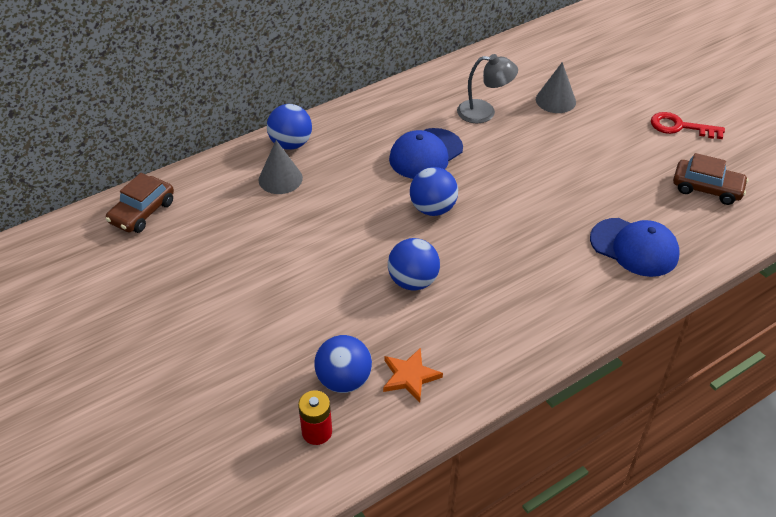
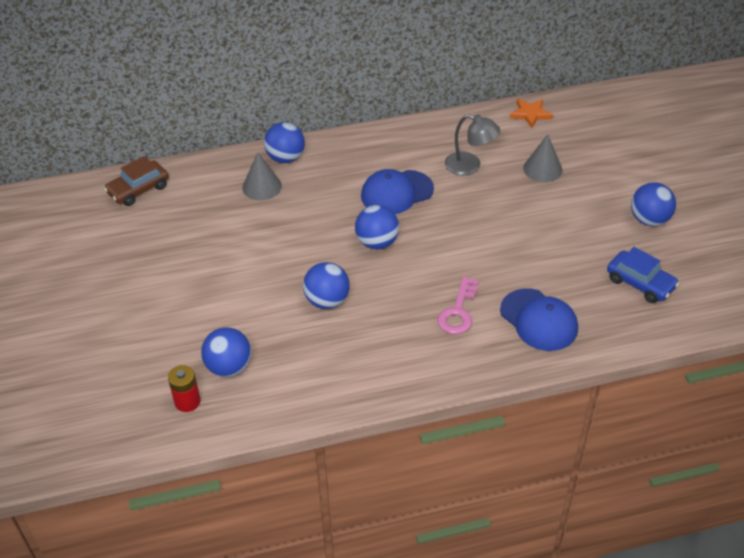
camera: 20 degrees right, 0 degrees up
orange star [383,348,443,403] -> orange star moved to [510,99,553,128]
red key [651,112,725,139] -> blue ball [631,183,676,226]
brown car [673,153,749,205] -> blue car [607,247,679,303]
none -> pink key [437,276,479,334]

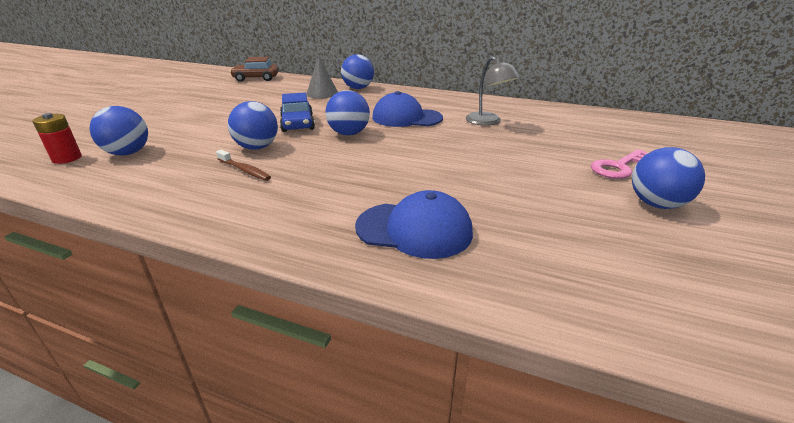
camera: 35 degrees right, 15 degrees down
pink key [437,276,479,334] -> pink key moved to [591,149,648,179]
blue cap [500,289,578,351] -> blue cap turned 75 degrees counterclockwise [355,190,473,259]
orange star [510,99,553,128] -> none
grey cone [523,134,562,182] -> none
blue car [607,247,679,303] -> blue car moved to [280,92,315,132]
none -> brown toothbrush [216,150,271,181]

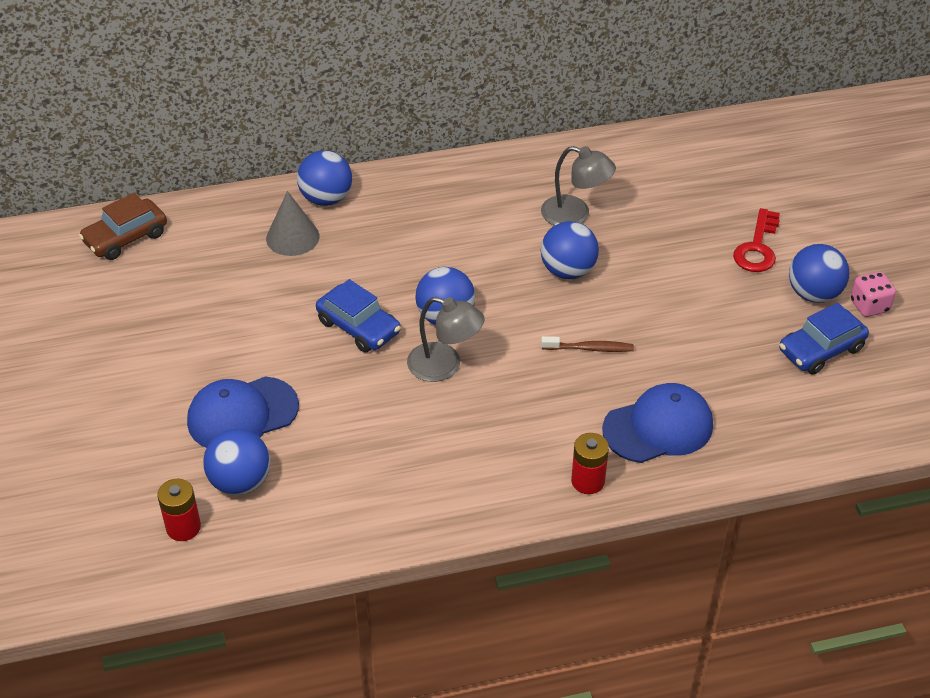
camera: 35 degrees left, 15 degrees up
brown toothbrush [216,150,271,181] -> brown toothbrush moved to [541,336,634,352]
blue ball [228,101,278,150] -> blue ball moved to [541,221,599,279]
blue cap [372,91,443,127] -> blue cap moved to [187,377,299,448]
pink key [591,149,648,179] -> red key [733,208,780,272]
none -> grey lamp [407,297,485,382]
none -> red battery [571,433,609,494]
none -> blue car [779,303,869,375]
none -> pink dice [851,272,896,317]

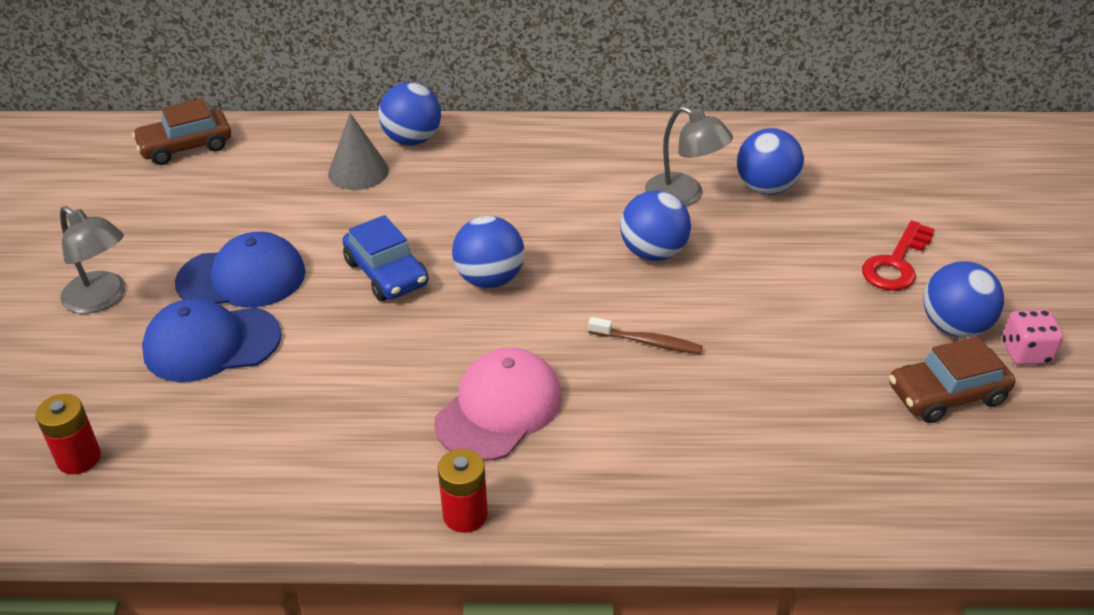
camera: 15 degrees right, 5 degrees down
blue ball [203,429,270,495] -> blue ball moved to [737,128,804,195]
grey lamp [407,297,485,382] -> grey lamp moved to [60,206,125,314]
red battery [571,433,609,494] -> red battery moved to [438,449,488,533]
blue cap [602,383,713,463] -> blue cap moved to [175,232,306,307]
blue car [779,303,869,375] -> brown car [889,336,1015,423]
none -> pink cap [434,347,562,461]

